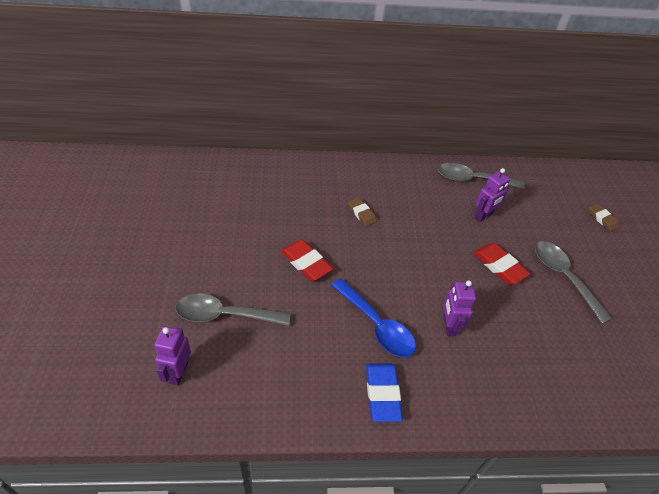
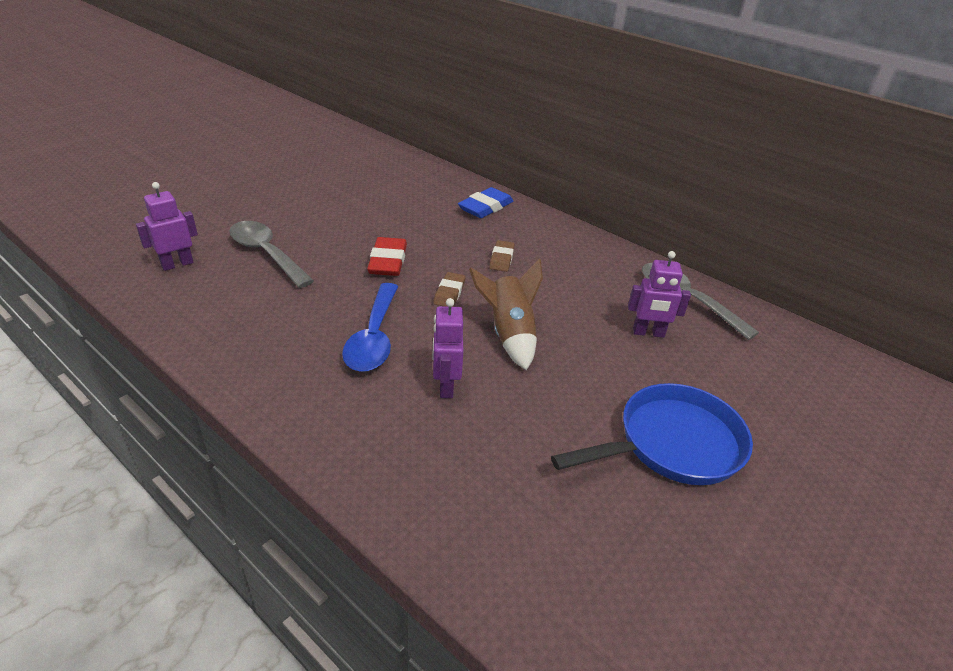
camera: 45 degrees right, 10 degrees down
blue eraser [366,363,403,422] -> blue eraser moved to [458,187,513,218]
purple robot [443,281,476,336] -> purple robot turned 45 degrees counterclockwise [432,298,463,398]
red eraser [473,243,530,284] -> none
grey spoon [535,241,612,324] -> blue pan [551,383,753,485]
brown eraser [589,203,619,232] -> brown eraser moved to [434,272,465,307]
none -> brown rocket [469,258,543,370]

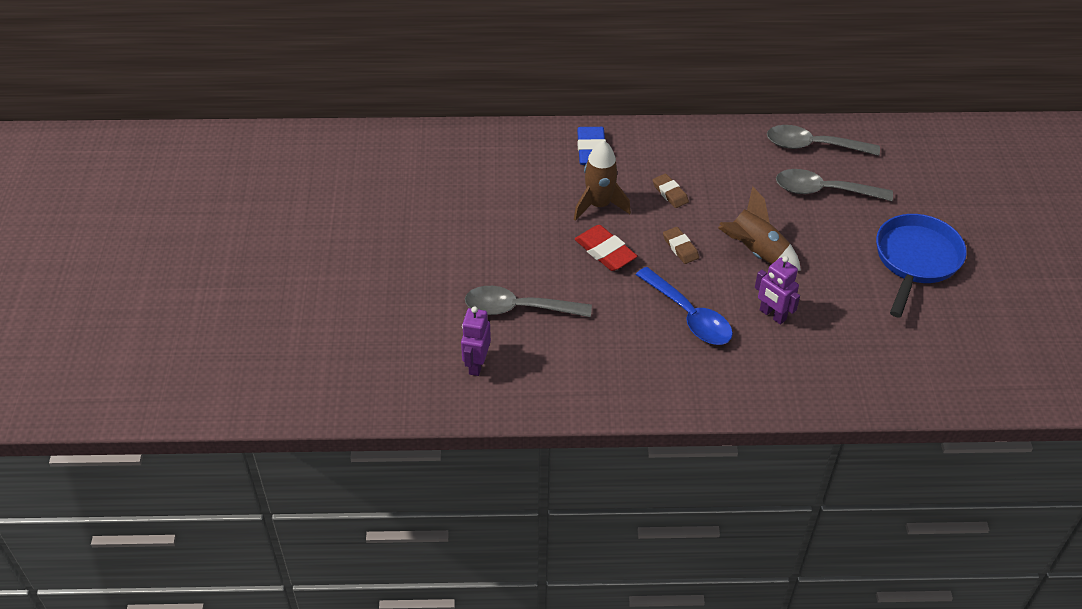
camera: 40 degrees left, 10 degrees up
purple robot [628,251,691,338] -> grey spoon [776,169,893,201]
none -> brown rocket [574,140,631,221]

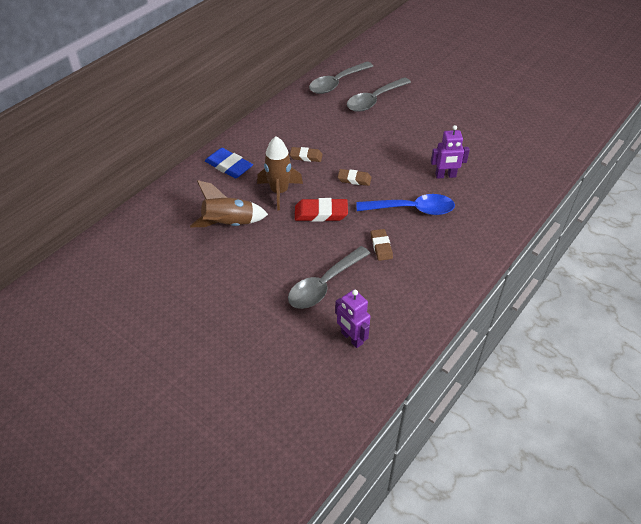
camera: 50 degrees left, 0 degrees up
brown rocket [718,186,801,271] -> brown rocket moved to [190,180,268,227]
blue pan [876,214,967,317] -> none
none -> brown eraser [371,229,393,261]

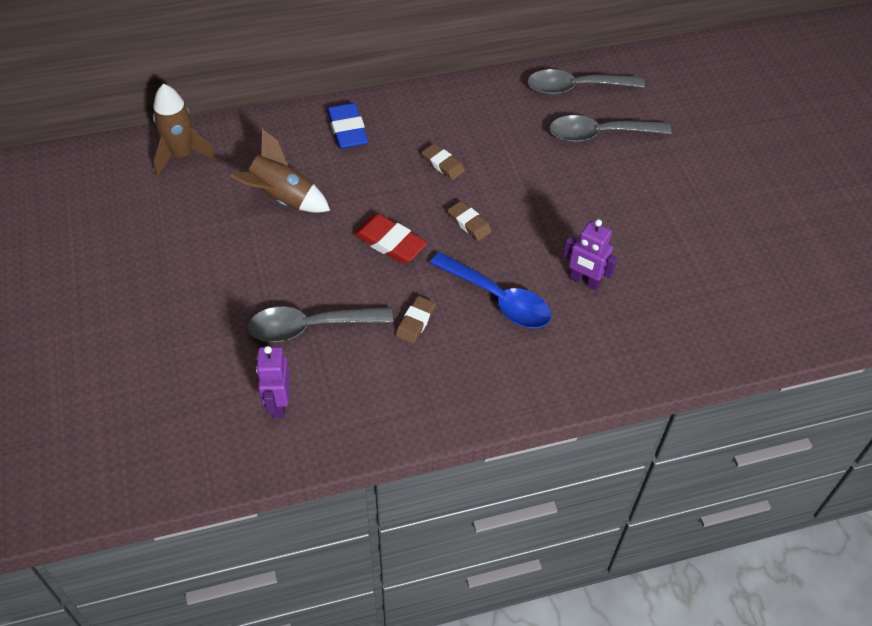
camera: 35 degrees right, 5 degrees up
brown rocket [257,136,303,211] -> brown rocket moved to [153,84,217,176]

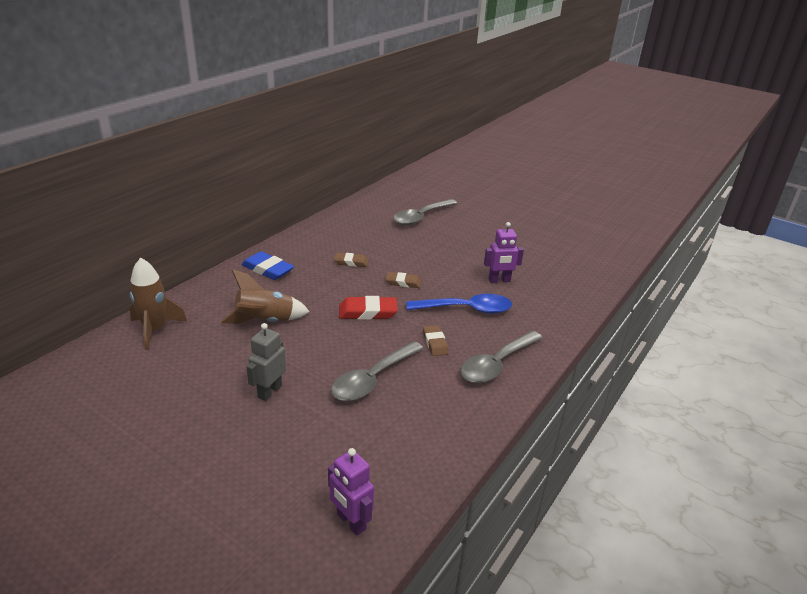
camera: 40 degrees left, 20 degrees down
purple robot [256,346,290,418] -> purple robot moved to [328,448,374,535]
grey spoon [527,69,645,95] -> grey spoon moved to [460,331,543,383]
none -> grey robot [246,323,286,401]

